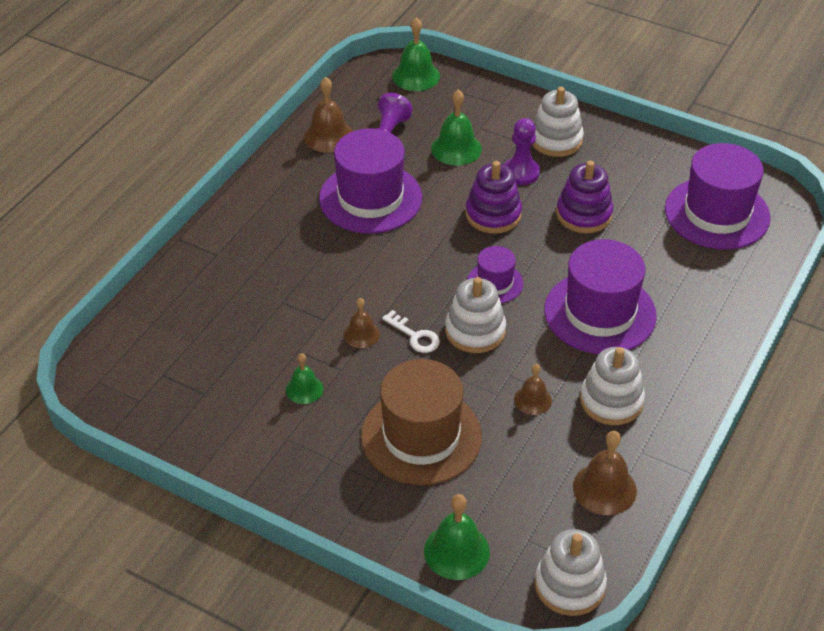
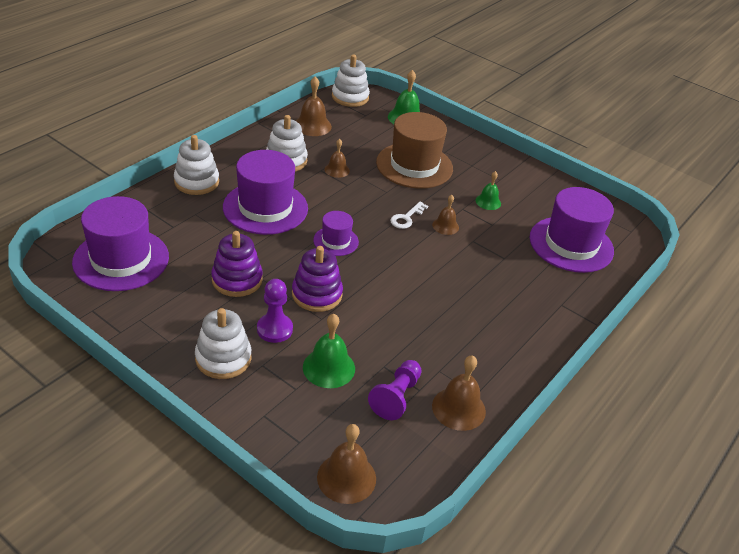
camera: 175 degrees left, 5 degrees down
purple hat [319,128,422,234] -> purple hat moved to [530,187,614,273]
white key [382,310,440,353] -> white key turned 105 degrees counterclockwise [390,202,428,229]
green bell [392,17,440,91] -> brown bell [317,424,376,504]
white stacking toy [445,277,506,353] -> white stacking toy moved to [174,135,219,195]

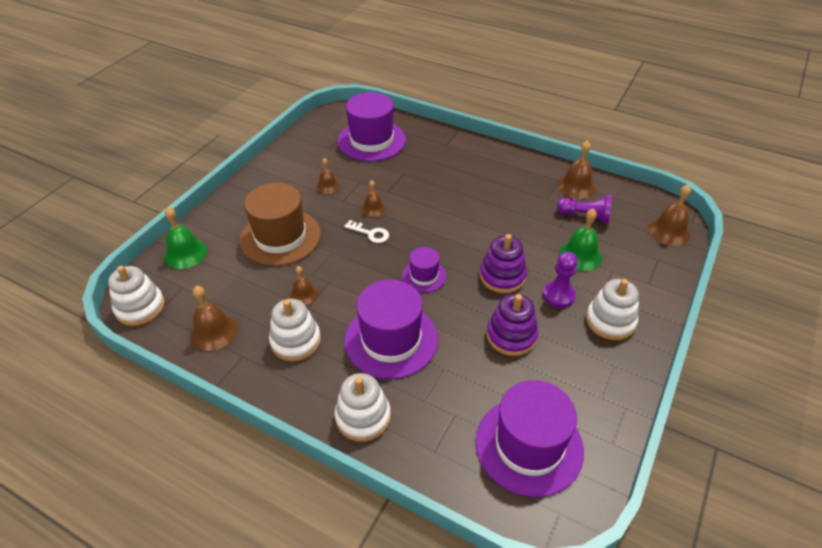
camera: 95 degrees left, 5 degrees up
green bell [476,171,501,210] -> brown bell [316,158,340,194]

